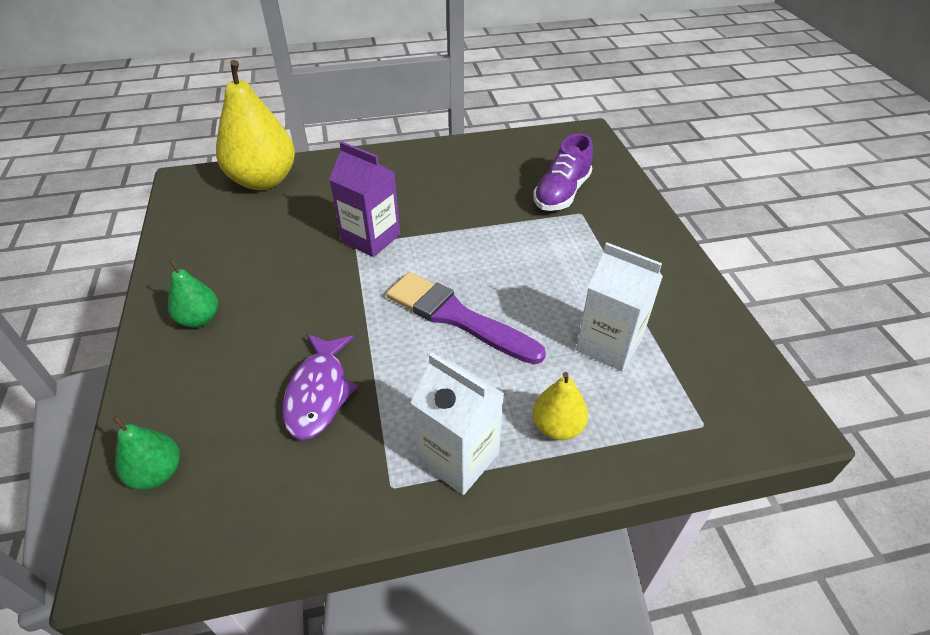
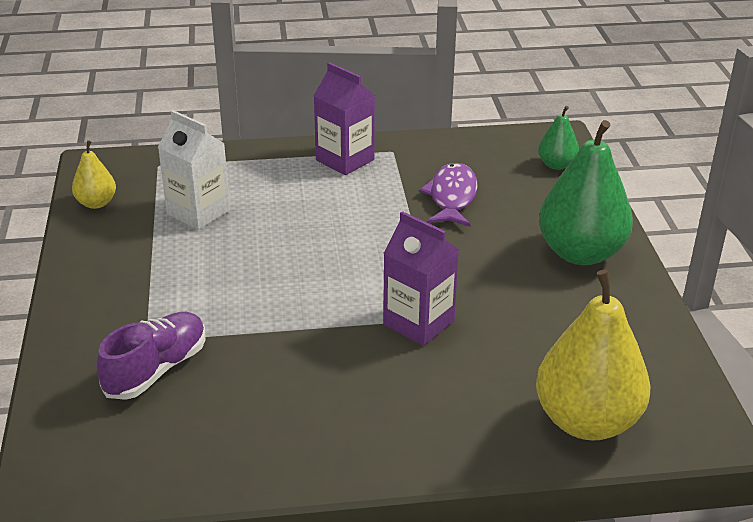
camera: 175 degrees left, 10 degrees down
green pear [168,259,218,328] -> green pear [539,120,633,265], size x2.02
purple brush [386,272,546,364] -> none
white carton [411,353,504,495] -> purple carton [314,62,375,175]
yellow pear [532,372,588,440] -> yellow pear moved to [72,140,116,209]

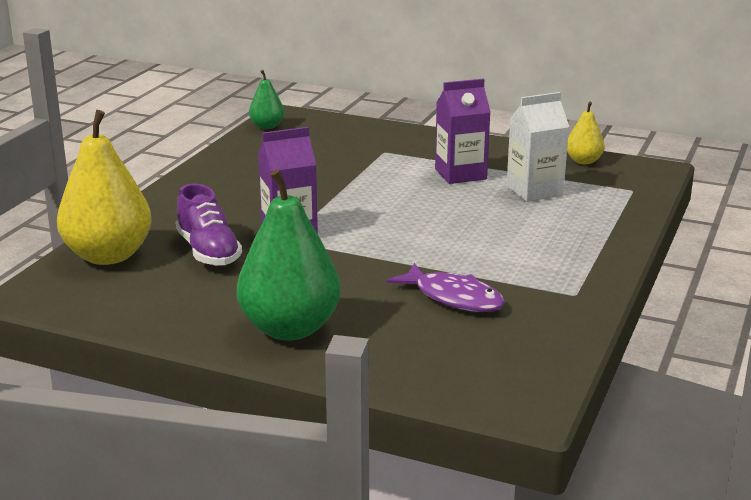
camera: 120 degrees right, 10 degrees down
purple shoe [96,312,205,400] -> purple shoe moved to [176,184,242,266]
purple carton [314,62,375,175] -> purple carton moved to [435,79,490,184]
green pear [538,106,579,170] -> green pear moved to [249,70,284,129]

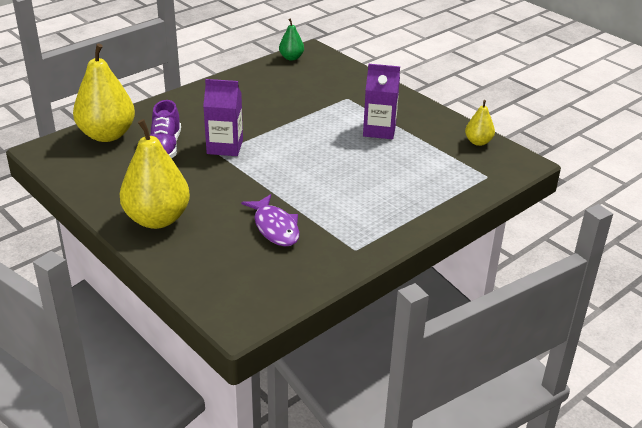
camera: 25 degrees right, 10 degrees up
green pear [237,169,341,340] -> yellow pear [120,119,190,229]
white carton [507,92,569,202] -> none

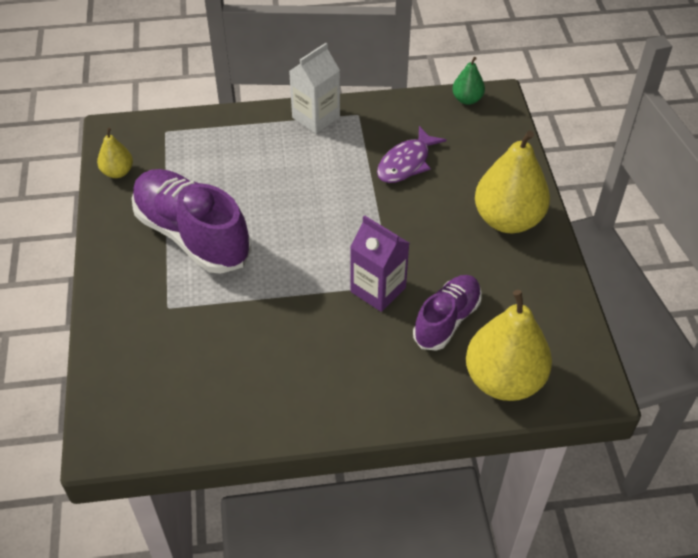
camera: 145 degrees left, 15 degrees up
purple fish [241,194,299,246] -> purple fish turned 150 degrees counterclockwise [377,126,446,183]
green pear [279,18,304,61] -> green pear moved to [452,57,485,105]
purple carton [363,64,400,139] -> purple shoe [132,169,252,274]
none -> white carton [289,43,340,134]

